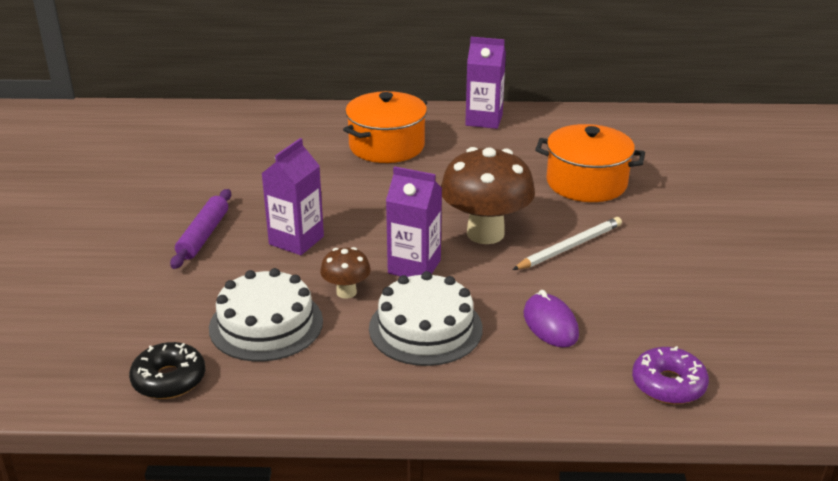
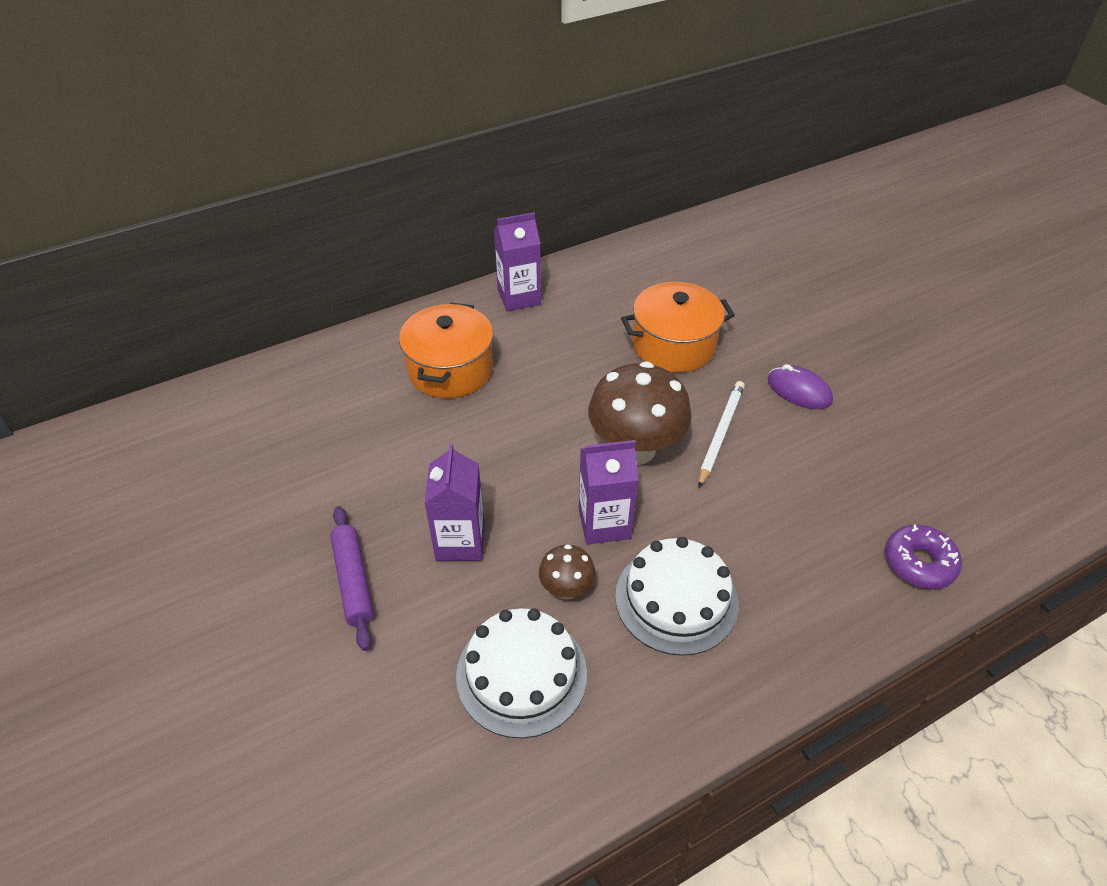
camera: 30 degrees left, 15 degrees up
black donut [129,342,205,399] -> none
purple mouse [524,290,579,348] -> purple mouse moved to [768,364,833,409]

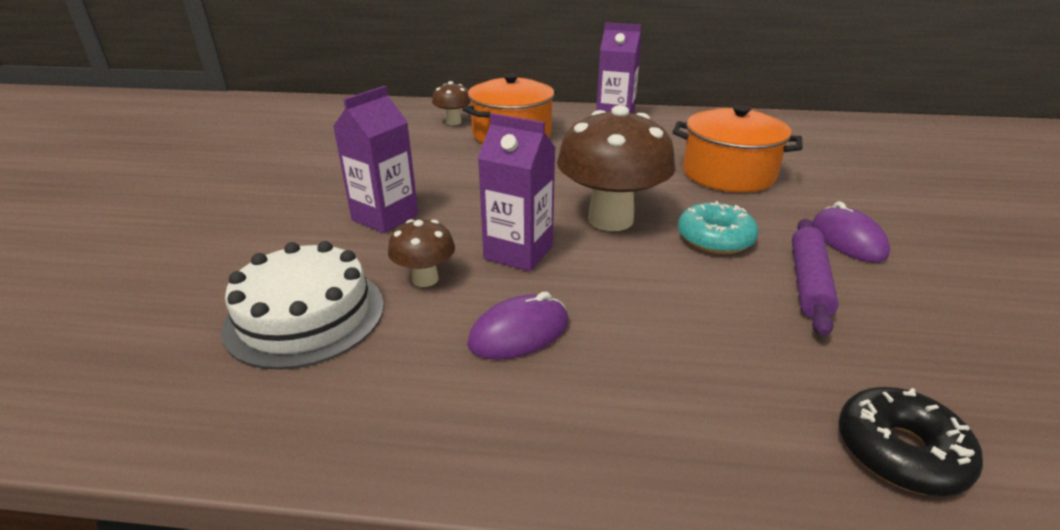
camera: 35 degrees right, 15 degrees down
purple rolling pin [330,506,374,651] -> purple rolling pin moved to [792,219,839,337]
white cake [615,537,739,656] -> purple mouse [467,292,568,360]
white pencil [698,381,745,487] -> turquoise donut [678,201,758,254]
purple donut [885,524,962,589] -> black donut [839,387,983,496]
none -> brown mushroom [432,81,470,125]

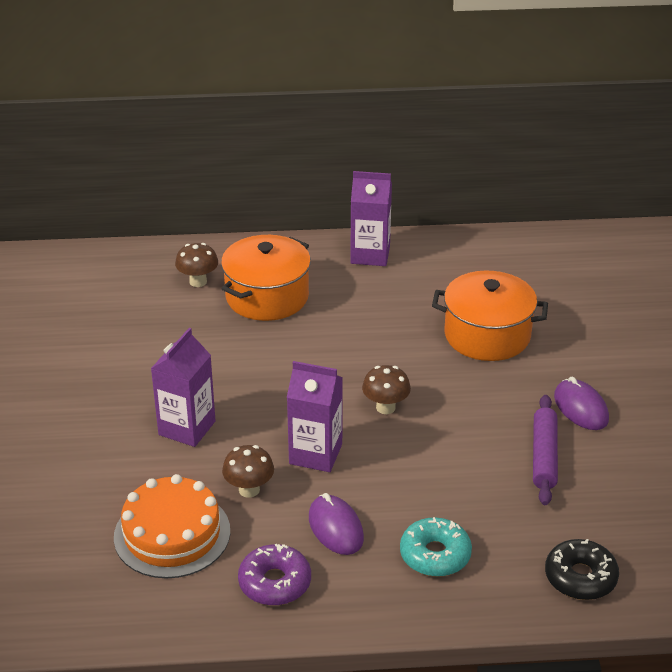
camera: 10 degrees left, 5 degrees up
white cake [221,241,384,370] -> orange cake [114,474,230,579]
purple mouse [467,292,568,360] -> purple mouse turned 75 degrees counterclockwise [309,493,364,555]
brown mushroom [557,105,676,231] -> brown mushroom [362,365,411,414], size x0.49
turquoise donut [678,201,758,254] -> turquoise donut moved to [400,517,472,577]
none -> purple donut [238,544,311,606]

